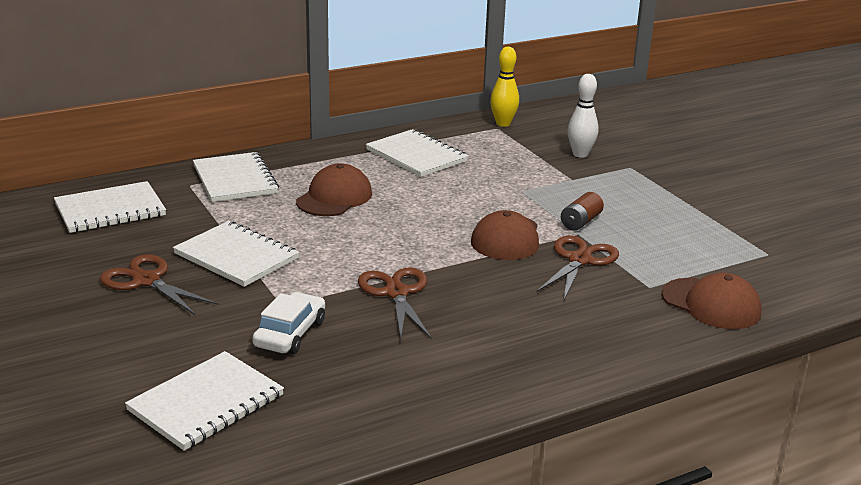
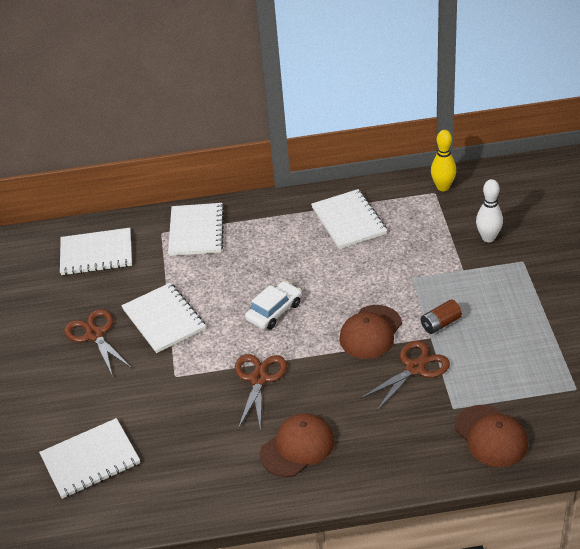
camera: 25 degrees right, 15 degrees up
white car [252,292,325,354] -> white car moved to [245,281,302,329]
brown cap [296,163,372,216] -> brown cap moved to [260,413,335,477]

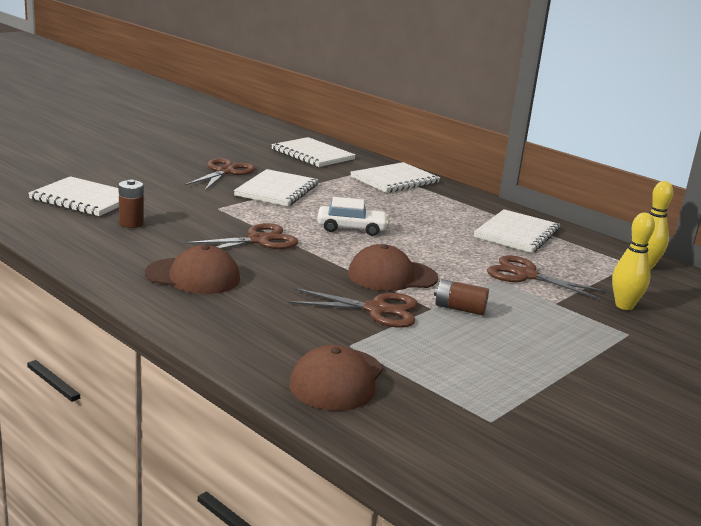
camera: 45 degrees right, 20 degrees down
white bowling pin [476,179,503,242] -> yellow bowling pin [612,213,655,310]
none -> brown battery [119,179,144,228]
none -> brown scissors [487,255,607,300]

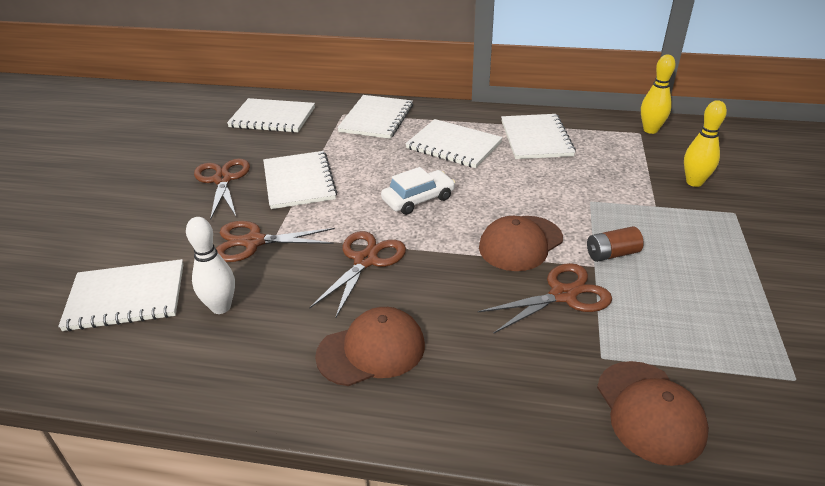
camera: 30 degrees left, 15 degrees up
brown battery [119,179,144,228] -> white bowling pin [186,217,235,314]
brown scissors [487,255,607,300] -> brown scissors moved to [216,221,335,262]
none -> white notebook [405,119,503,168]

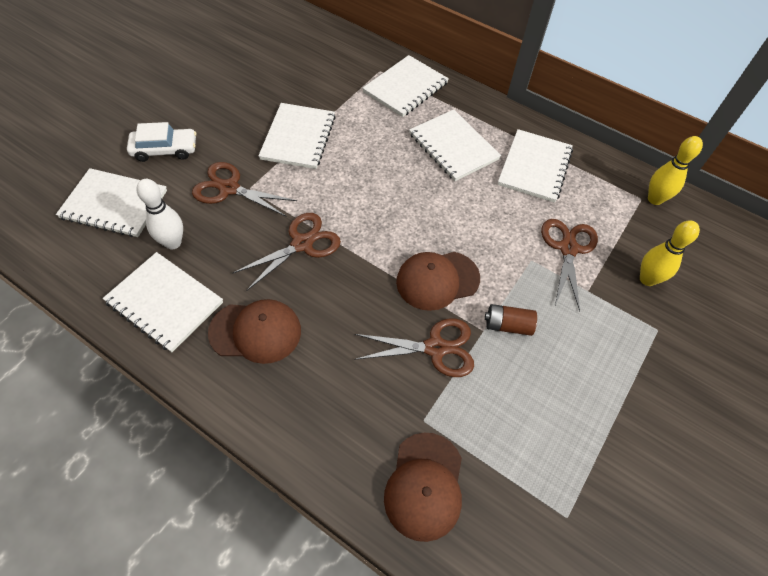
camera: 20 degrees right, 20 degrees up
brown scissors [194,159,250,220] -> brown scissors moved to [541,219,598,311]
white notebook [227,98,315,133] -> white notebook moved to [103,252,223,352]
white car [381,167,455,215] -> white car moved to [127,122,196,162]

